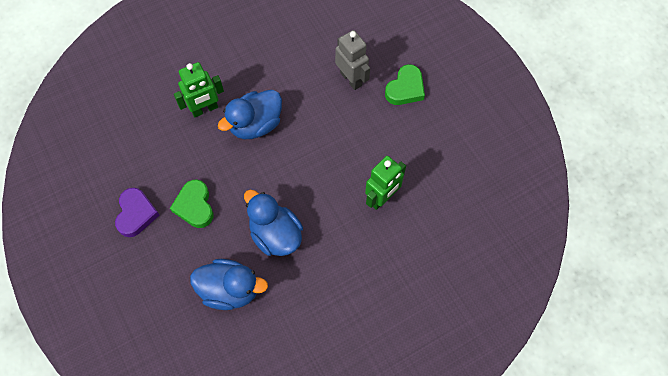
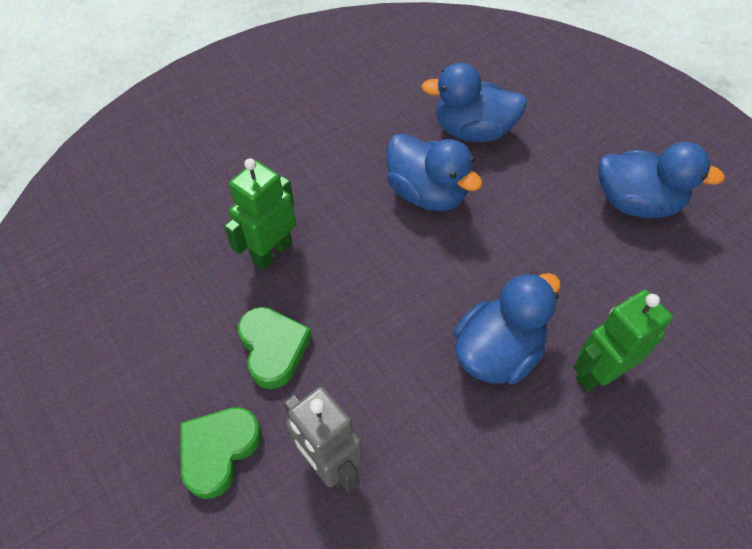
camera: 175 degrees right, 10 degrees down
purple heart [115,188,159,237] -> blue duck [599,142,725,218]
green heart [170,180,214,228] -> green heart moved to [238,307,312,389]

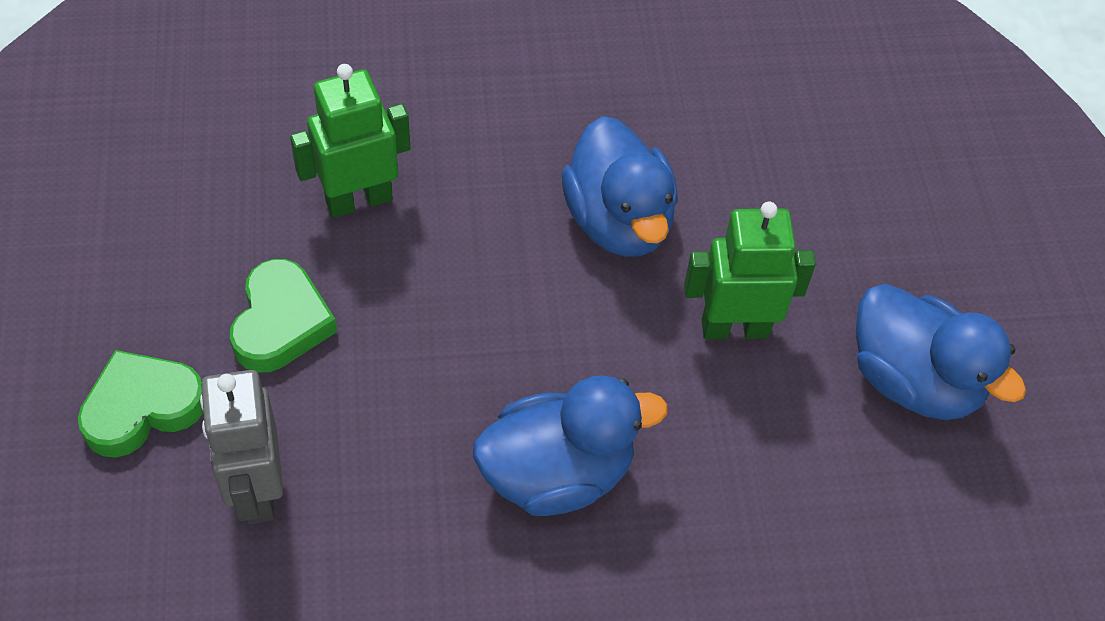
camera: 25 degrees right, 0 degrees up
blue duck [421,63,527,142] -> none
green robot [573,290,673,392] -> green robot moved to [684,202,816,339]

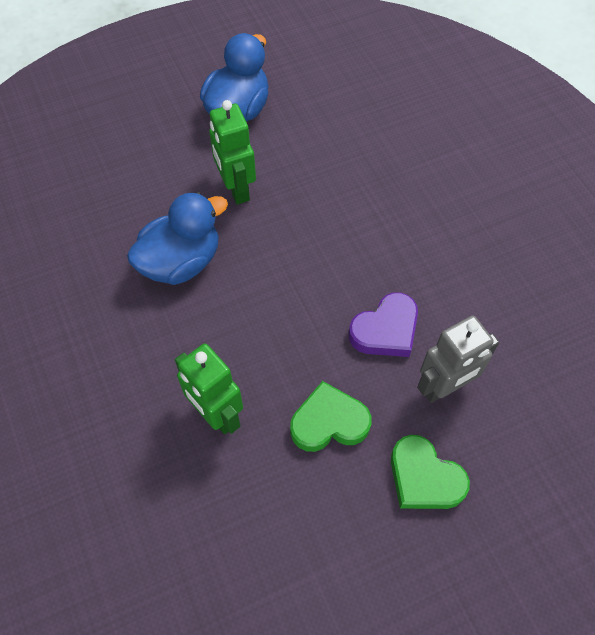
camera: 105 degrees left, 5 degrees up
blue duck [473,375,668,516] -> none
none -> purple heart [349,292,418,357]

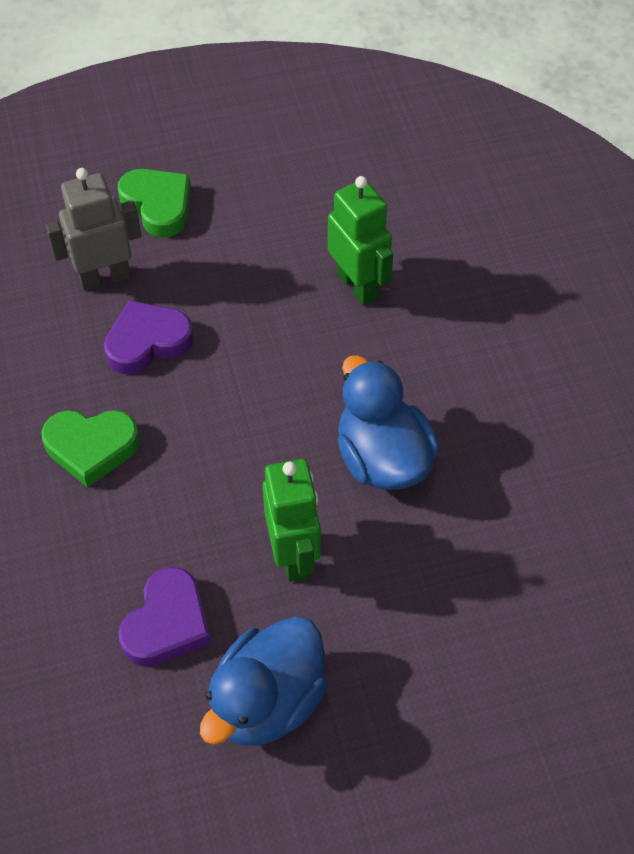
camera: 170 degrees left, 5 degrees down
blue duck [127,192,228,285] -> blue duck turned 90 degrees clockwise [338,355,440,490]
green heart [290,381,372,452] -> green heart moved to [41,410,140,487]
none -> purple heart [118,567,211,667]

